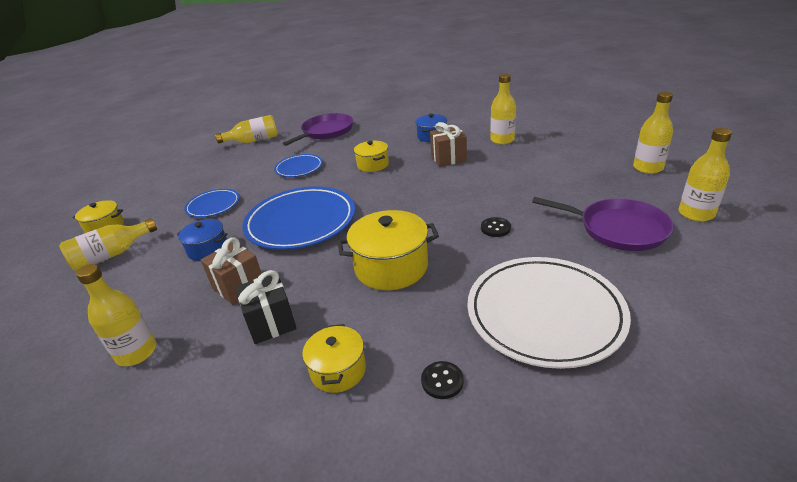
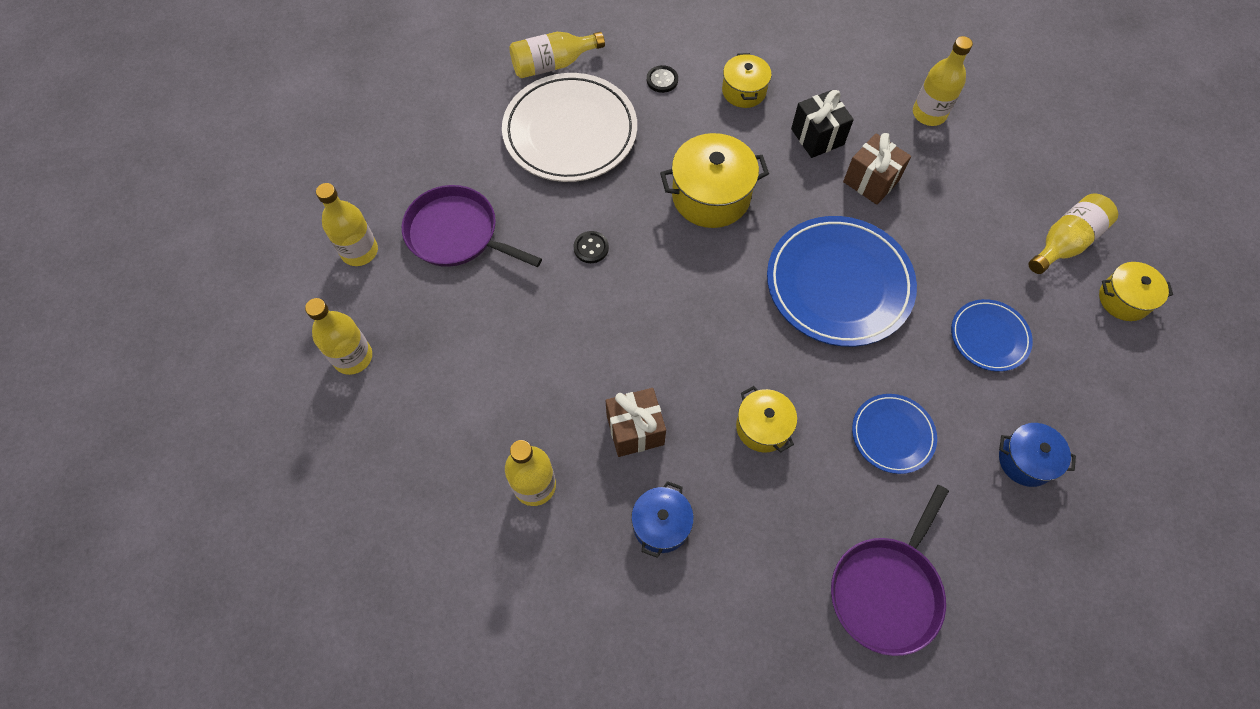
camera: 175 degrees right, 30 degrees up
blue pot [177,219,228,261] -> blue pot moved to [999,423,1076,487]
yellow bottle [215,115,278,143] -> yellow bottle moved to [509,32,605,78]

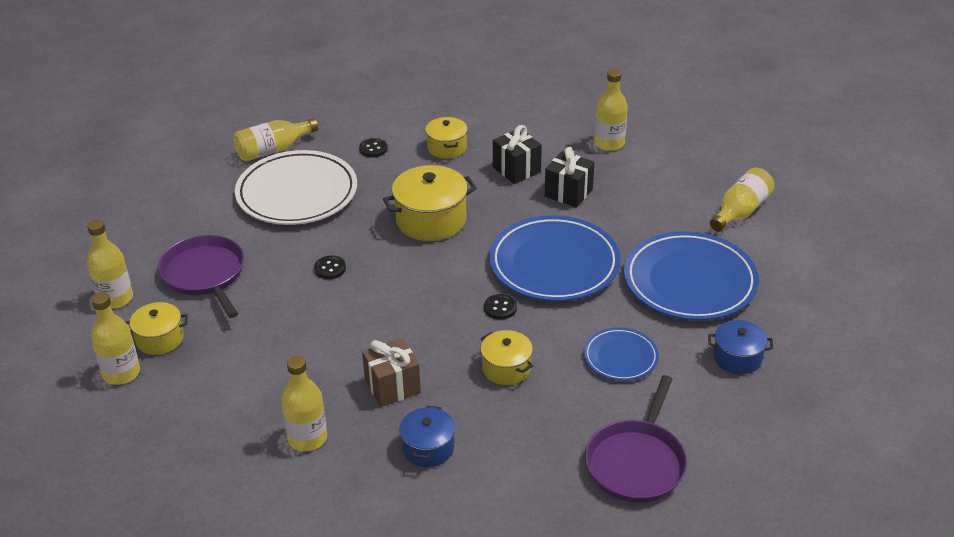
camera: 10 degrees left, 25 degrees down
purple pan [402,185,542,267] -> purple pan turned 45 degrees clockwise [158,235,244,318]
brown gift [843,133,911,205] -> black gift [545,147,594,208]
blue plate [951,299,1033,372] -> blue plate [624,231,759,320], size x1.91
yellow pot [1099,262,1173,321] -> yellow pot moved to [125,302,188,355]
none -> black button [484,294,517,320]

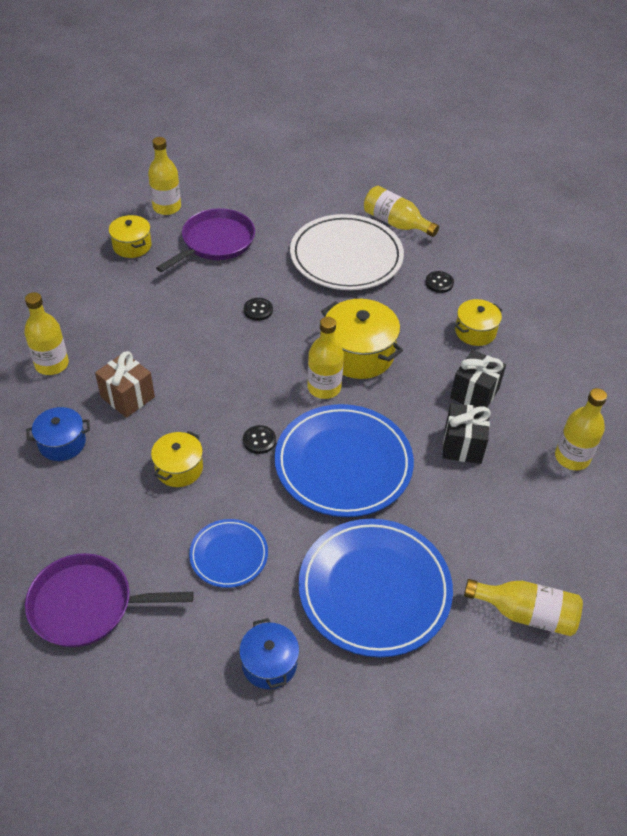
camera: 65 degrees right, 10 degrees up
yellow bottle [91,292,140,385] -> yellow bottle moved to [307,317,344,399]

